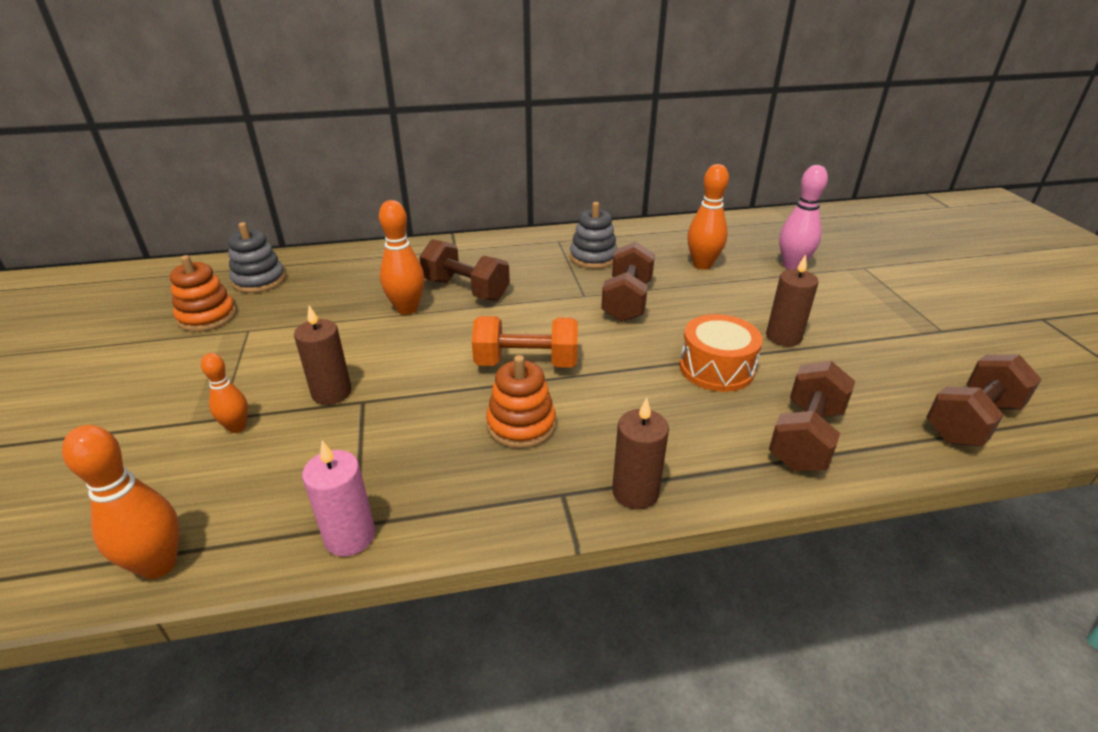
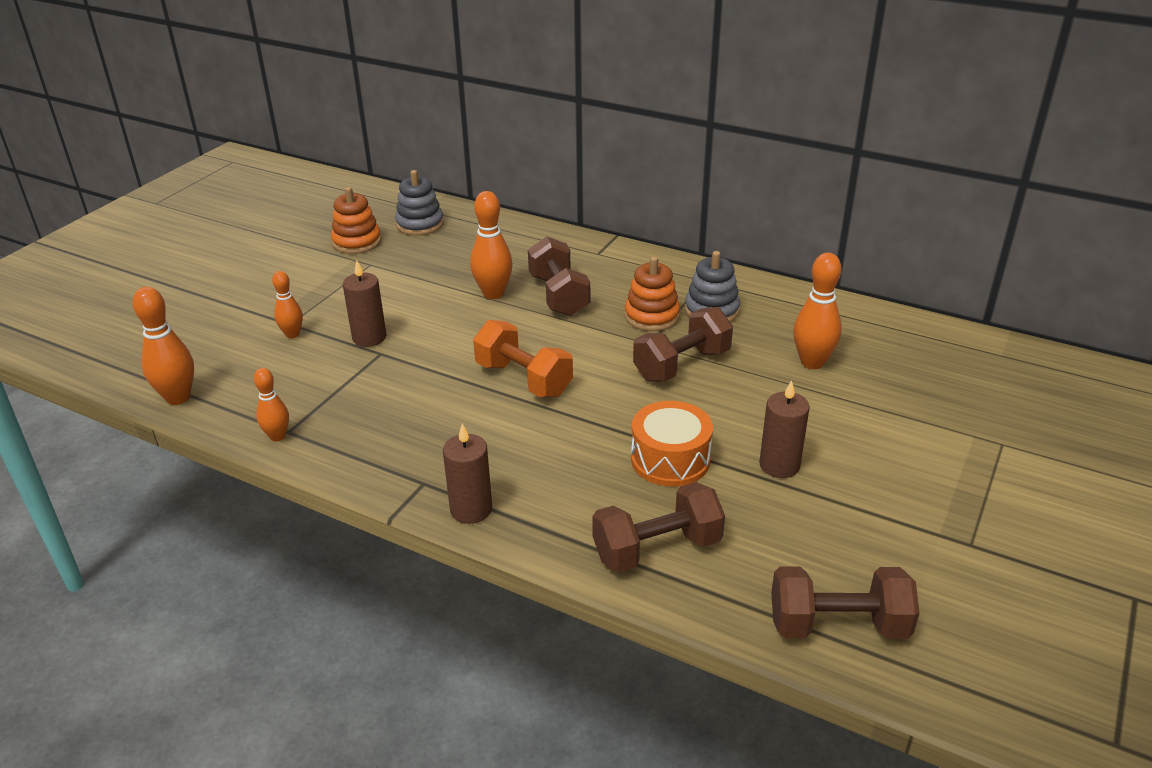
camera: 40 degrees right, 0 degrees up
pink candle [302,441,375,557] -> orange bowling pin [254,368,289,441]
orange stacking toy [486,355,556,448] -> orange stacking toy moved to [625,256,680,331]
pink bowling pin [779,165,828,270] -> none

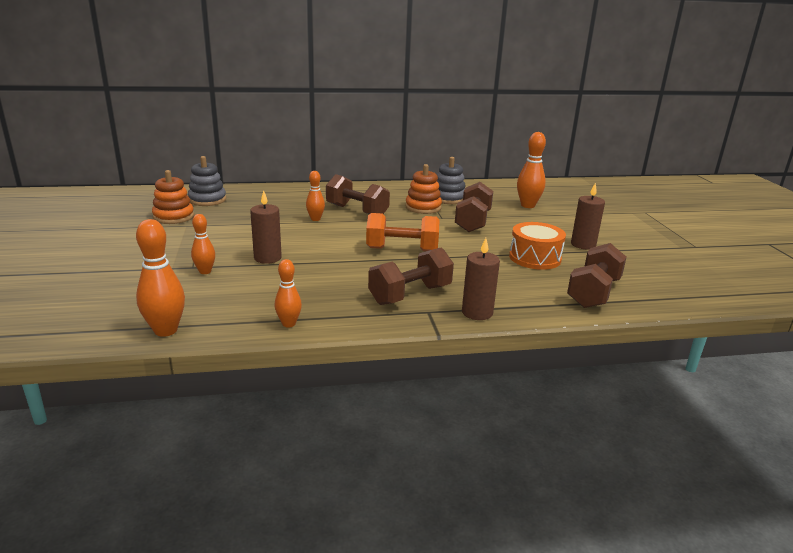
camera: 40 degrees left, 10 degrees down
orange bowling pin [470,191,513,299] -> orange bowling pin [306,171,325,221], size x0.62
brown dumbbell [771,567,920,639] -> brown dumbbell moved to [368,247,454,305]

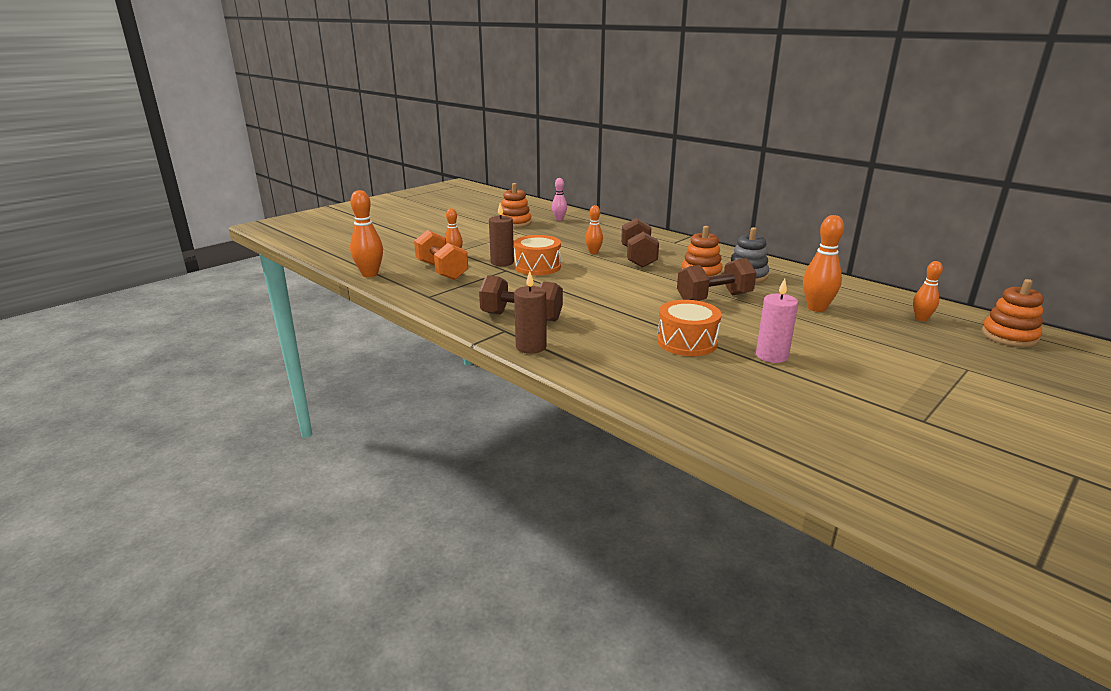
camera: 55 degrees right, 0 degrees up
grey stacking toy [188,156,226,206] -> pink bowling pin [552,178,567,221]
orange bowling pin [275,259,302,328] -> orange bowling pin moved to [913,261,943,321]
orange dumbbell [366,213,440,251] -> orange dumbbell moved to [414,230,468,280]
brown dumbbell [567,243,626,308] -> none
brown candle [571,183,605,250] -> pink candle [756,278,798,363]
none -> orange drum [514,235,561,275]
none -> orange stacking toy [982,279,1044,347]

